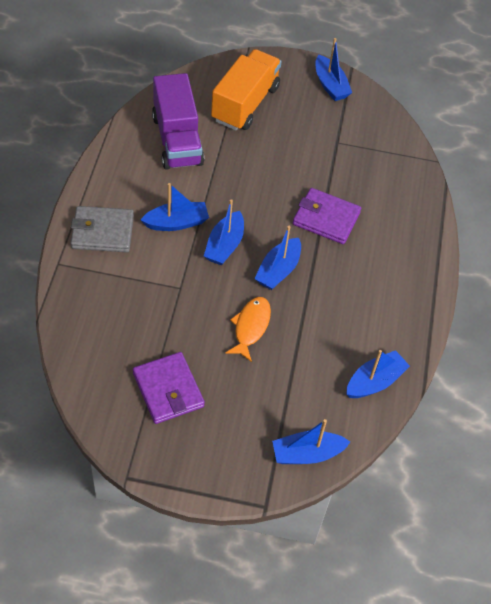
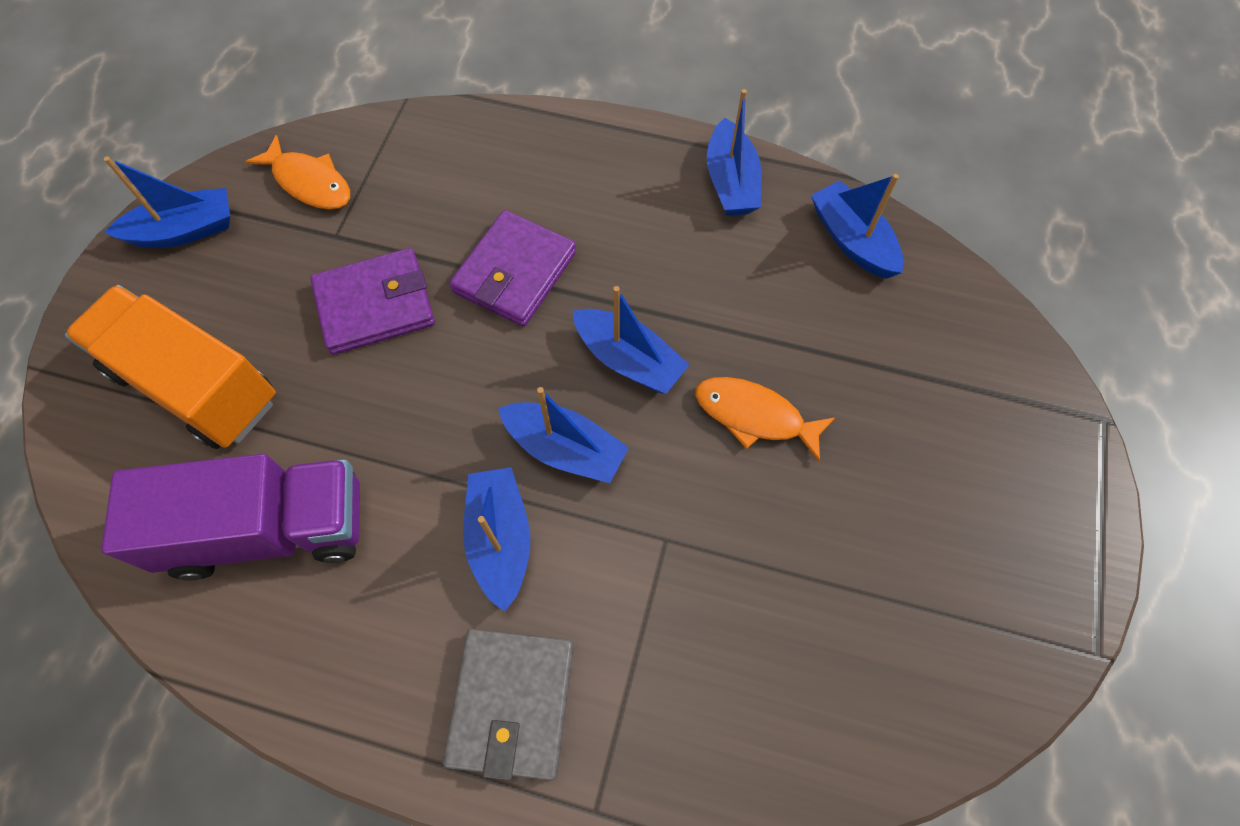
camera: 80 degrees left, 10 degrees up
purple wallet [133,352,205,424] -> purple wallet moved to [310,248,435,355]
blue boat [272,419,350,464] -> blue boat moved to [707,89,762,216]
none -> orange fish [245,135,350,210]

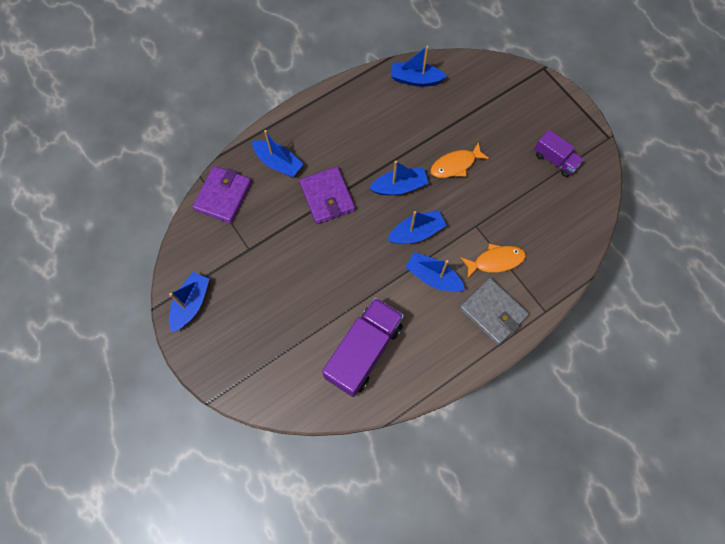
camera: 50 degrees left, 5 degrees up
orange truck [65,285,276,449] -> none
orange fish [245,135,350,210] -> orange fish moved to [461,243,526,279]
purple wallet [310,248,435,355] -> purple wallet moved to [192,166,252,223]
blue boat [707,89,762,216] -> blue boat moved to [252,130,303,177]
none -> purple truck [534,130,584,177]

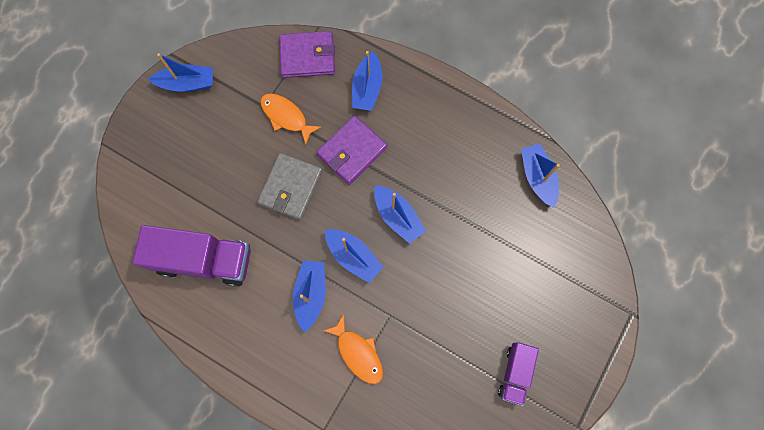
camera: 65 degrees right, 5 degrees up
orange fish [430,142,490,178] -> orange fish moved to [260,93,321,145]
grey wallet [459,278,529,345] -> grey wallet moved to [257,153,323,220]

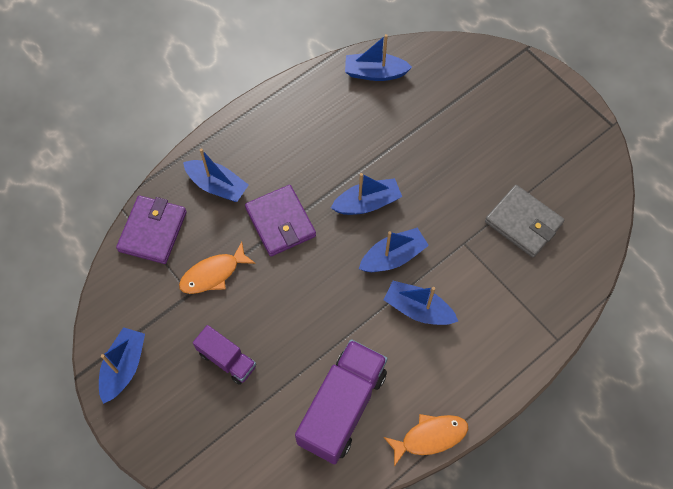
camera: 70 degrees left, 10 degrees down
grey wallet [257,153,323,220] -> grey wallet moved to [485,185,564,258]
orange fish [323,314,383,384] -> orange fish moved to [384,414,468,467]
purple truck [498,342,539,406] -> purple truck moved to [193,325,256,385]

